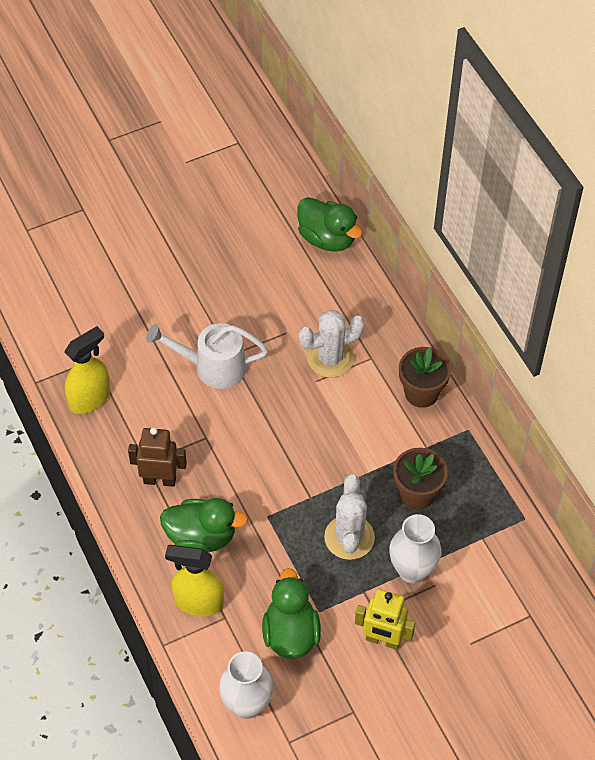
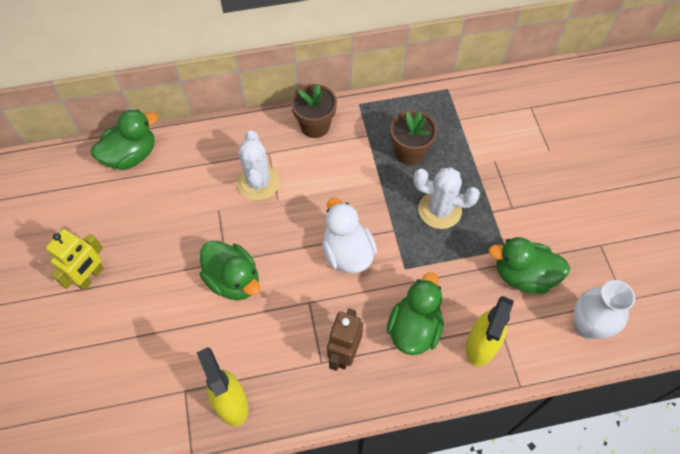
camera: 75 degrees left, 5 degrees up
white watering can [146,323,268,389] -> green duck [200,240,260,301]
yellow robot [355,589,415,650] -> yellow robot moved to [46,229,104,291]
white vase [389,514,441,583] -> none
none -> white duck [322,198,377,273]

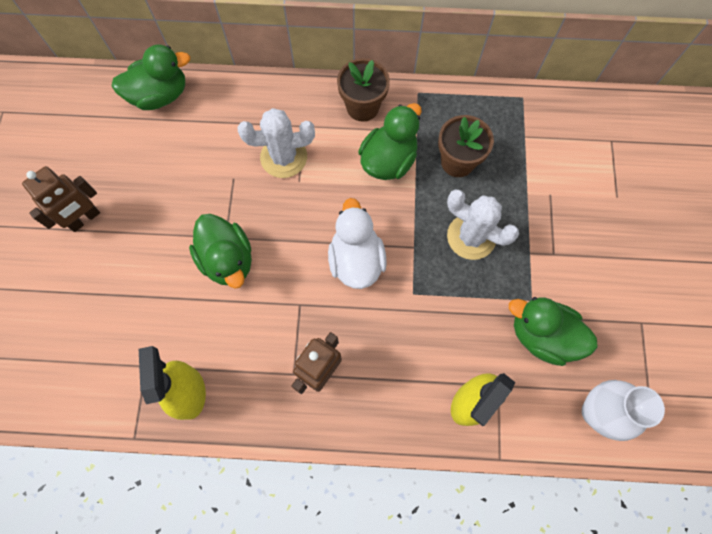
camera: 15 degrees right, 10 degrees up
yellow robot [46,229,104,291] -> brown robot [22,166,100,232]
white cactus [237,130,280,201] -> white cactus turned 75 degrees clockwise [237,108,315,178]
green duck [387,272,444,355] -> green duck moved to [358,103,422,180]

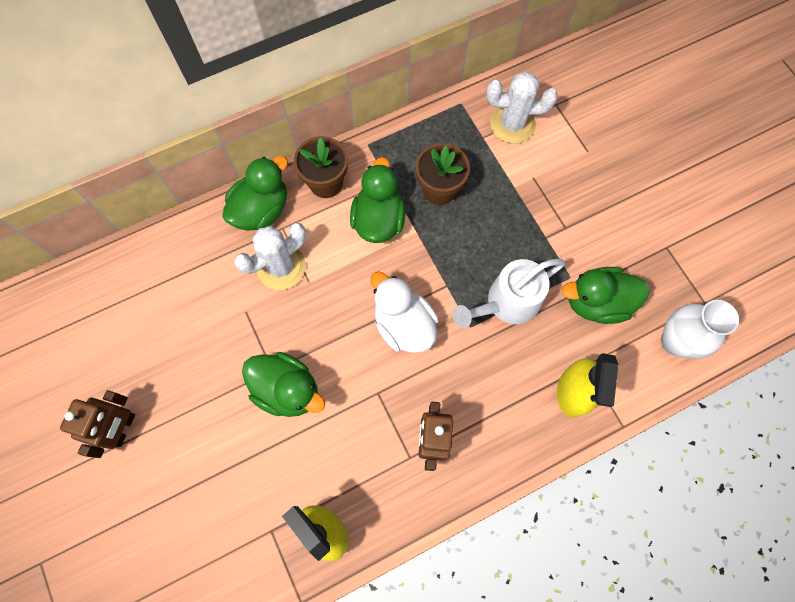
camera: 30 degrees left, 0 degrees up
green duck [112,44,190,110] -> green duck moved to [222,156,288,231]
white cactus [447,189,519,260] -> white cactus moved to [487,71,558,144]
none -> white watering can [452,259,565,328]

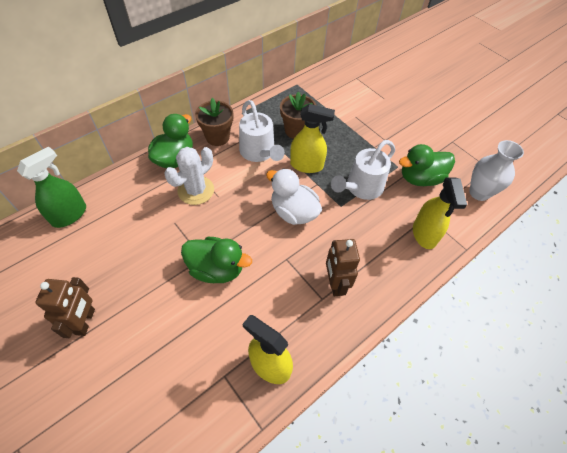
camera: 15 degrees left, 15 degrees down
green duck [350,157,406,243] -> white watering can [239,100,285,162]
white cactus [487,71,558,144] -> none
none -> green spray bottle [17,147,86,228]
none -> yellow spray bottle [290,104,335,173]

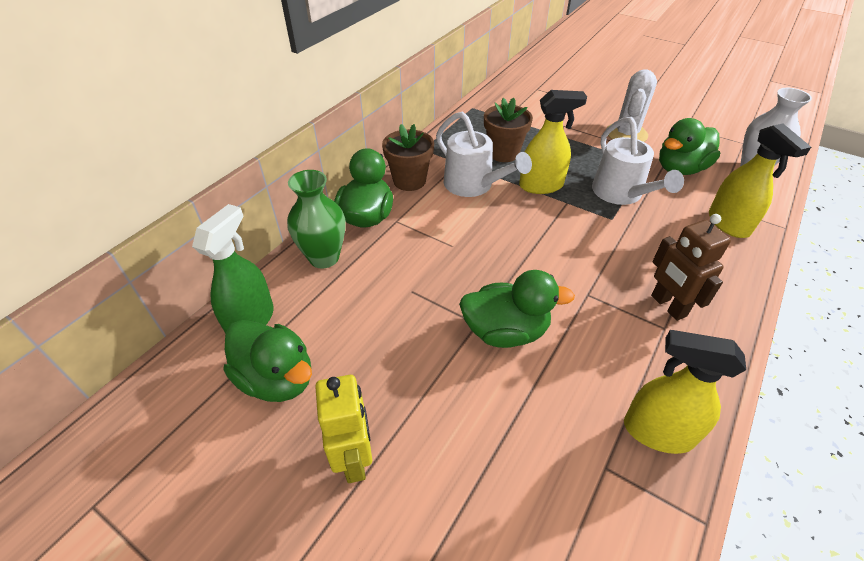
camera: 15 degrees left, 10 degrees down
brown robot [35,277,95,338] -> yellow robot [315,375,372,483]
white cactus [164,147,214,205] -> white cactus moved to [606,69,657,142]
white duck [266,168,322,225] -> none
white watering can [331,140,395,200] -> white watering can turned 45 degrees counterclockwise [592,117,684,205]
none -> green duck [224,320,312,402]
none -> green vase [287,170,345,269]

